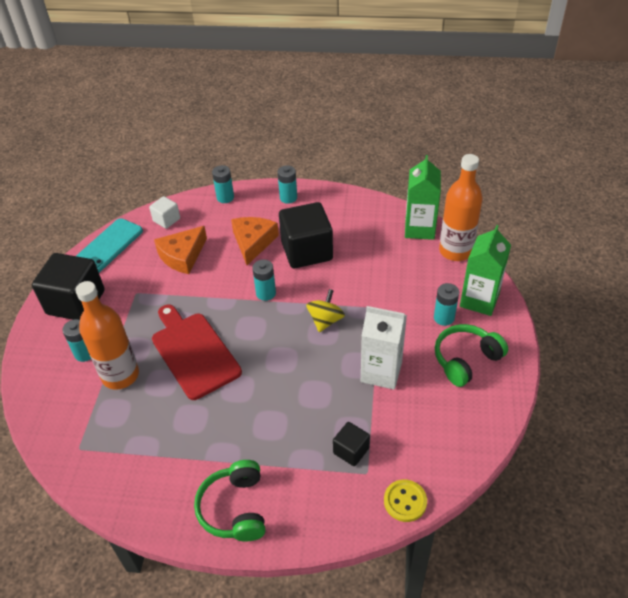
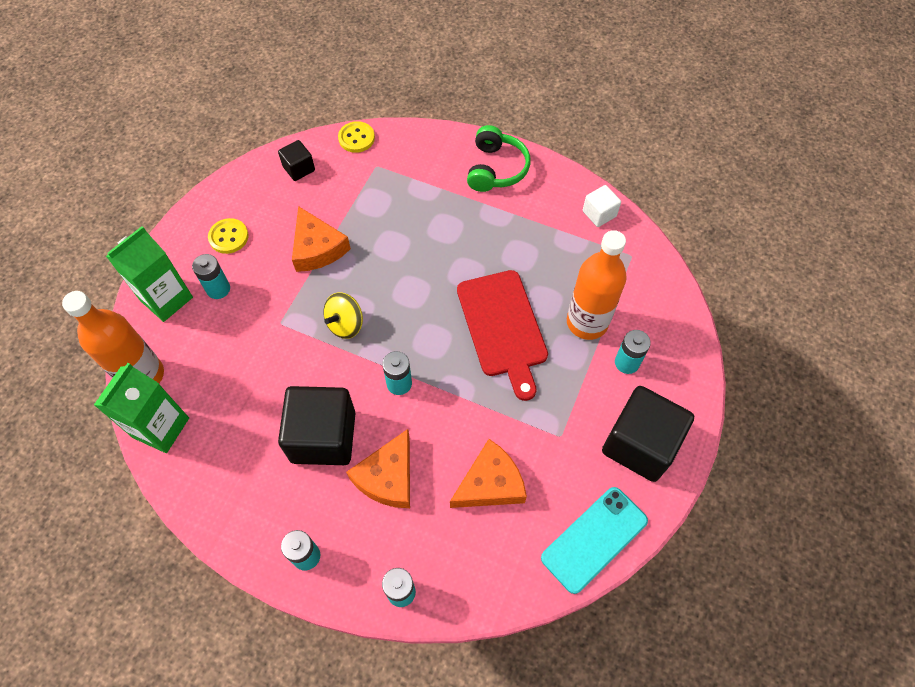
camera: 165 degrees left, 15 degrees up
white cube [149,196,180,229] -> white cube moved to [583,185,621,227]
black cube [333,422,370,466] -> black cube moved to [278,140,315,181]
white carton [361,306,407,390] -> orange cheese [292,206,351,272]
green headphones [435,324,508,387] -> yellow button [208,218,248,254]

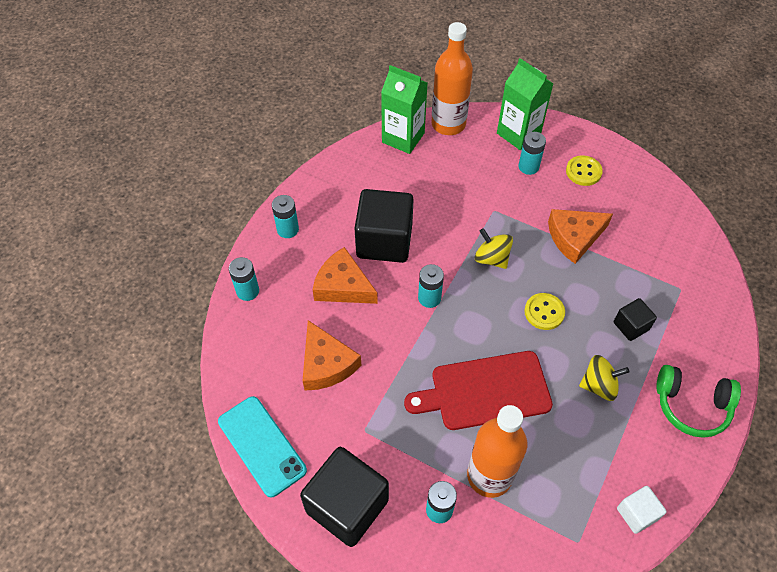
camera: 95 degrees right, 5 degrees down
black cube [278,140,315,181] -> black cube moved to [614,298,657,341]
yellow button [338,121,375,153] -> yellow button moved to [525,293,565,330]
none -> yellow spinning top [579,355,630,401]

